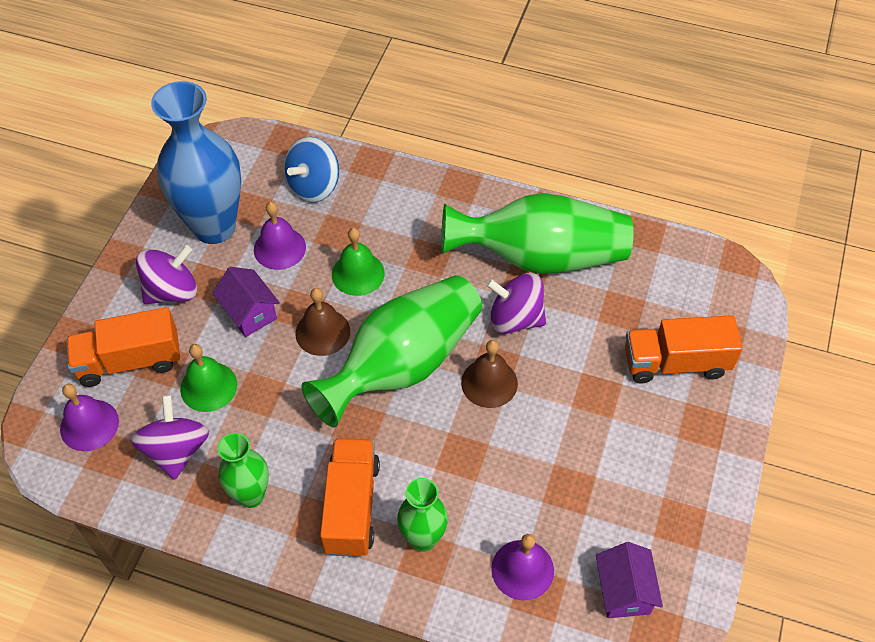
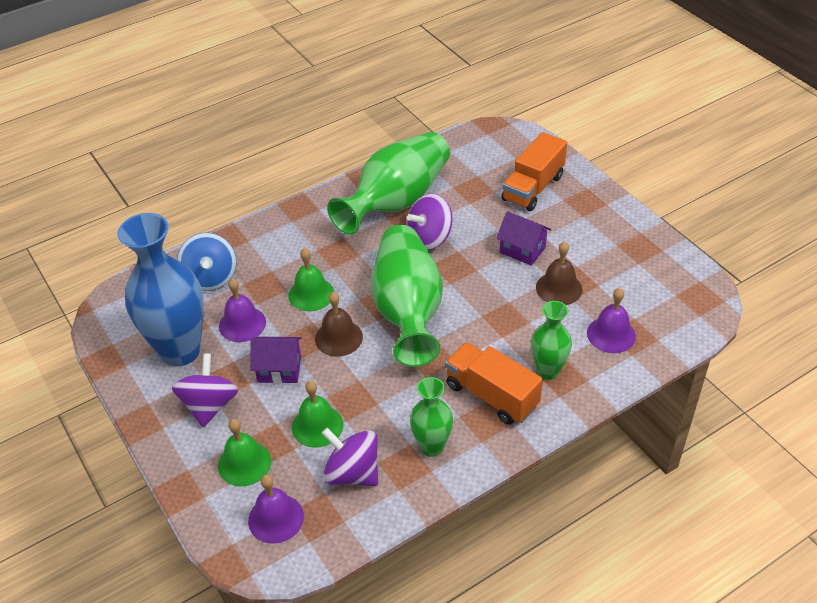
camera: 50 degrees left, 10 degrees down
orange truck [66,307,180,387] -> green bell [218,419,271,486]
brown bell [461,340,518,408] -> brown bell moved to [536,242,582,305]
purple house [596,542,663,618] -> purple house moved to [496,211,551,266]

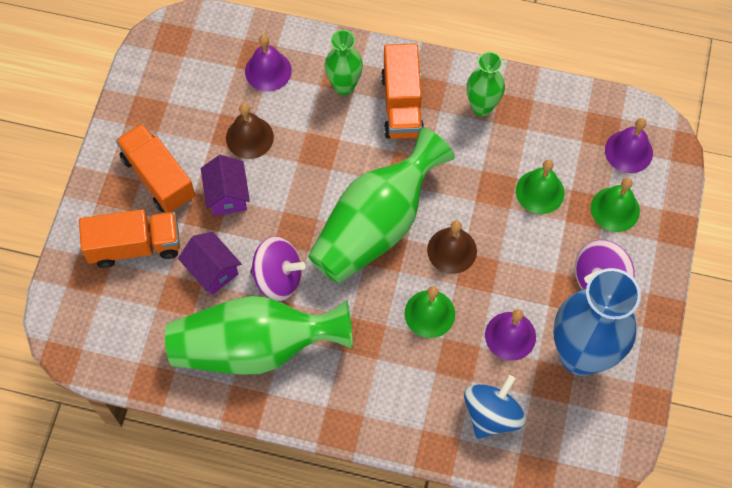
camera: 135 degrees left, 20 degrees up
purple house [250,337,302,384] -> purple house moved to [178,232,242,295]
purple spinning top [322,428,378,486] -> none
none -> orange truck [116,123,195,213]

